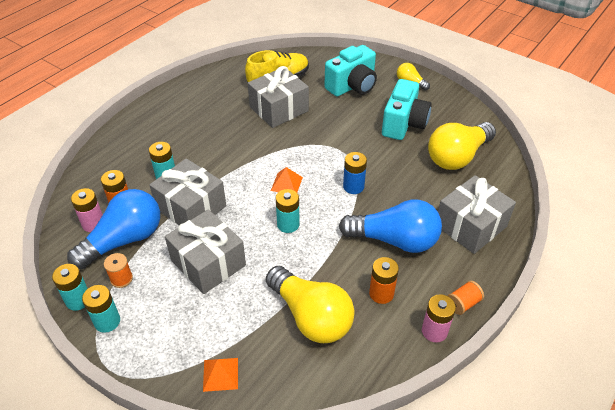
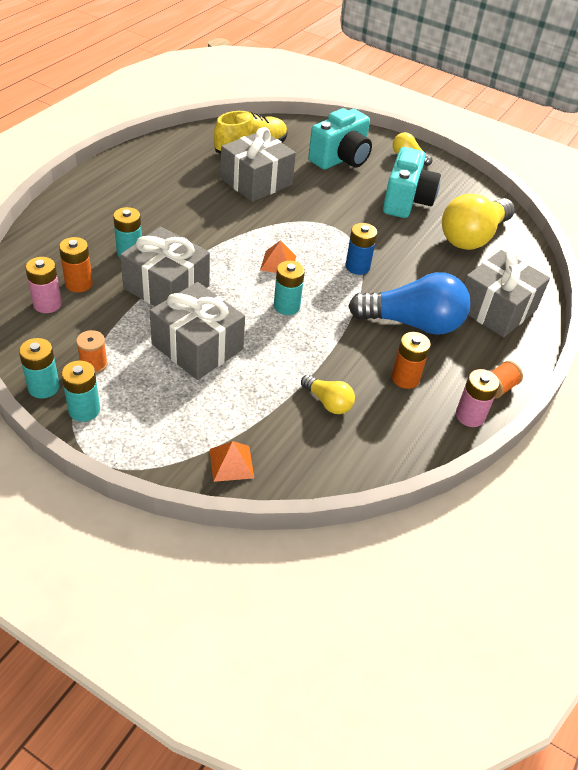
camera: 10 degrees left, 0 degrees up
blue light bulb [67,189,160,269] -> none
yellow light bulb [266,266,355,343] -> yellow light bulb [301,375,355,414], size x0.49

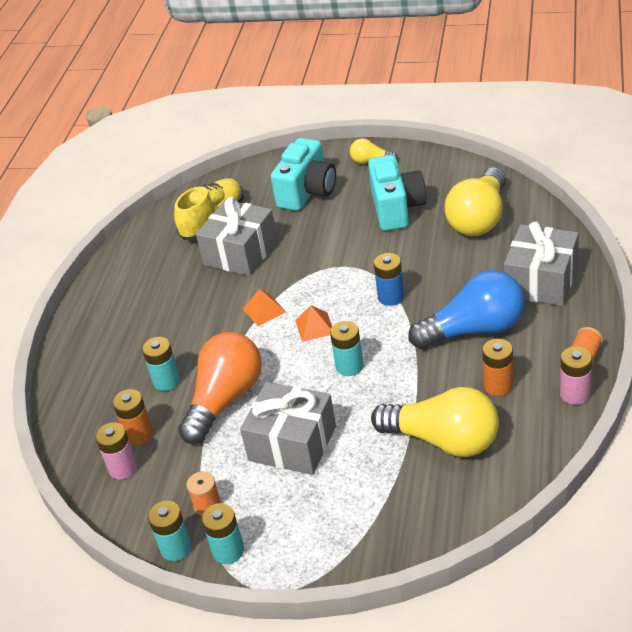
camera: 10 degrees left, 5 degrees down
grey gift [120,227,210,306] -> orange light bulb [178,332,262,444]
orange pyramid [210,441,254,482] -> orange pyramid moved to [243,289,286,326]
yellow light bulb [301,375,355,414] -> yellow light bulb [371,387,499,457], size x2.06

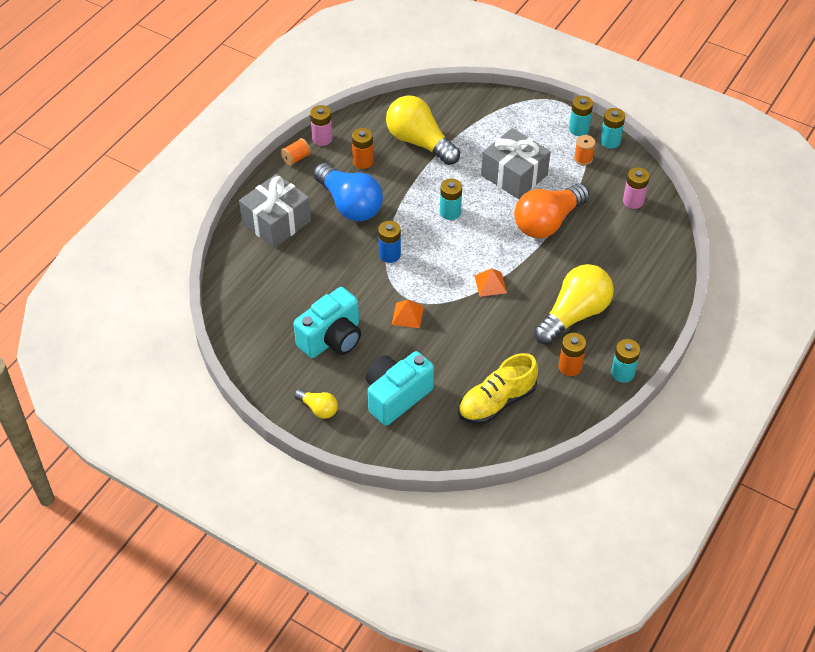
camera: 165 degrees left, 10 degrees up
orange battery [113,389,153,445] -> orange battery moved to [559,333,586,376]
turquoise battery [142,337,180,391] -> turquoise battery moved to [611,339,640,383]
grey gift [196,197,278,276] -> none
orange pyramid [295,305,332,342] -> orange pyramid moved to [392,300,424,328]
turquoise camera [368,155,426,231] -> turquoise camera turned 150 degrees counterclockwise [293,287,361,358]
blue light bulb [408,270,524,349] -> blue light bulb turned 135 degrees counterclockwise [314,163,383,221]
yellow light bulb [445,167,506,236] -> yellow light bulb moved to [534,264,614,345]

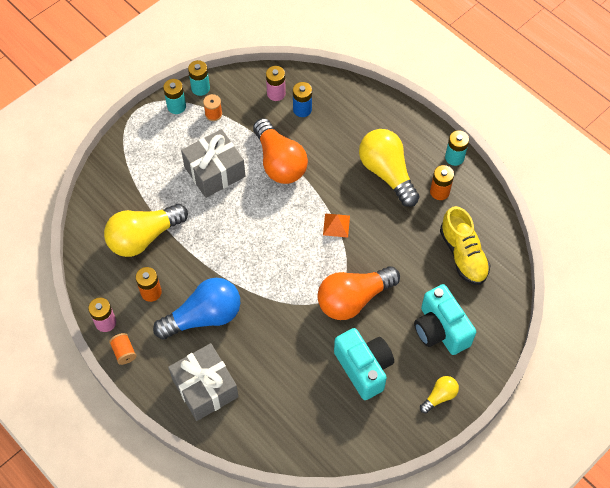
camera: 75 degrees left, 10 degrees up
blue battery [378,221,401,263] -> blue battery moved to [293,82,312,117]
orange pyramid [392,300,424,328] -> orange light bulb [317,266,400,320]
turquoise battery [440,178,462,220] -> none

